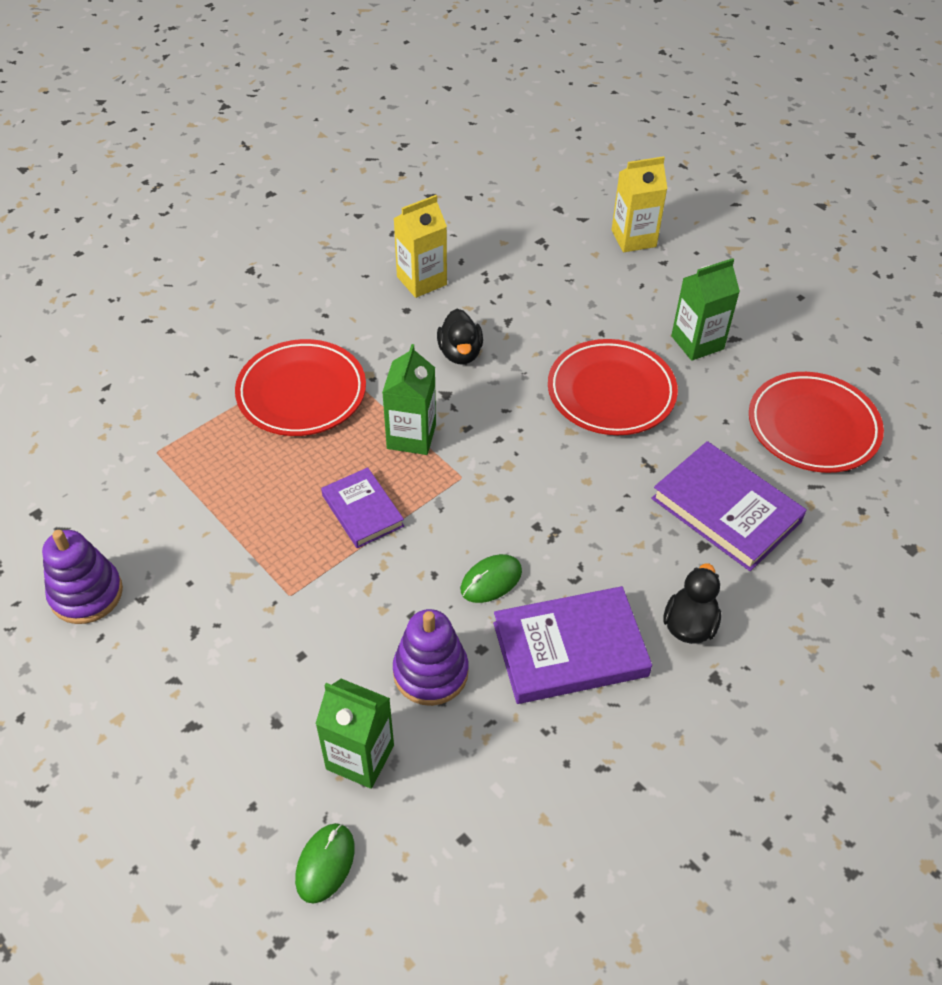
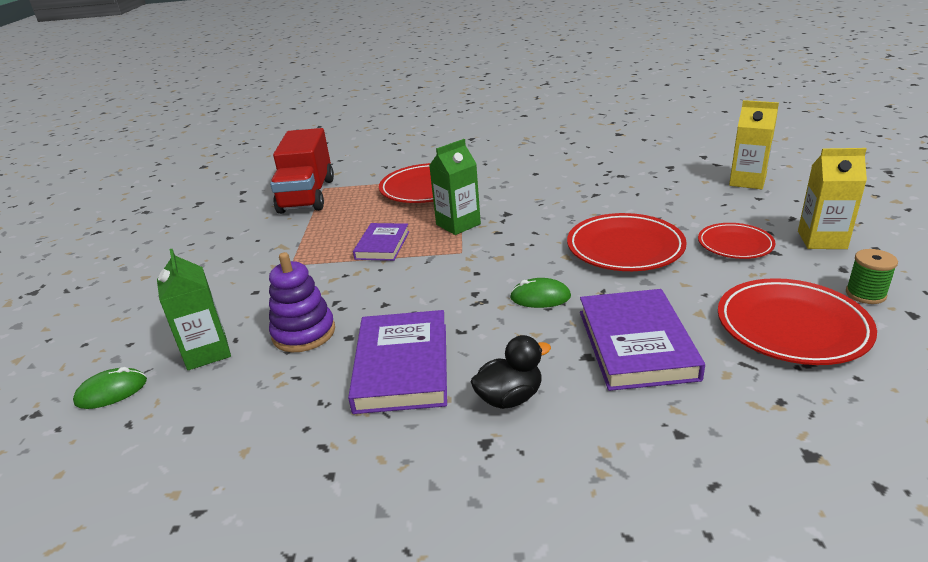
camera: 45 degrees right, 20 degrees down
purple stacking toy [42,530,123,624] -> none
yellow carton [393,195,447,298] -> yellow carton moved to [798,148,867,249]
black duck [437,309,483,365] -> none
green mouse [460,554,522,603] -> green mouse moved to [510,278,571,308]
purple book [493,586,652,704] -> purple book turned 60 degrees clockwise [348,310,447,414]
green carton [671,258,740,361] -> red plate [698,223,775,259]
none -> red truck [270,128,334,214]
none -> green spool [846,249,898,304]

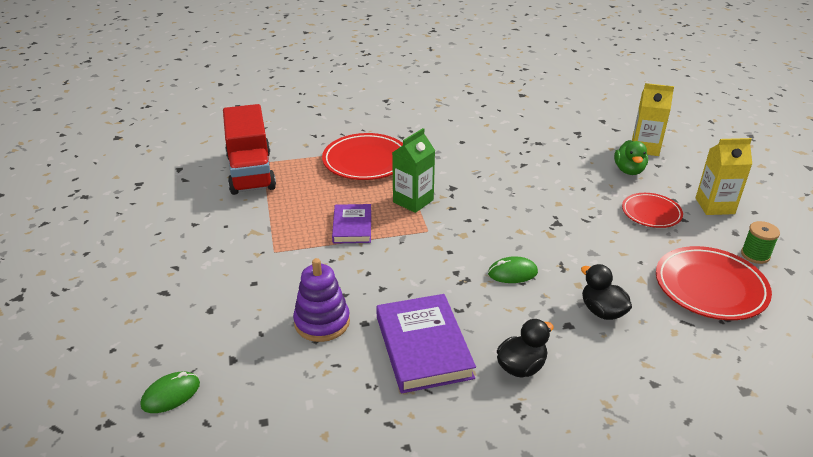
camera: 15 degrees left, 5 degrees up
green carton [157,249,231,370] -> none
red plate [567,213,687,271] -> none
purple book [580,289,705,391] -> black duck [581,264,632,320]
none -> green duck [614,140,648,175]

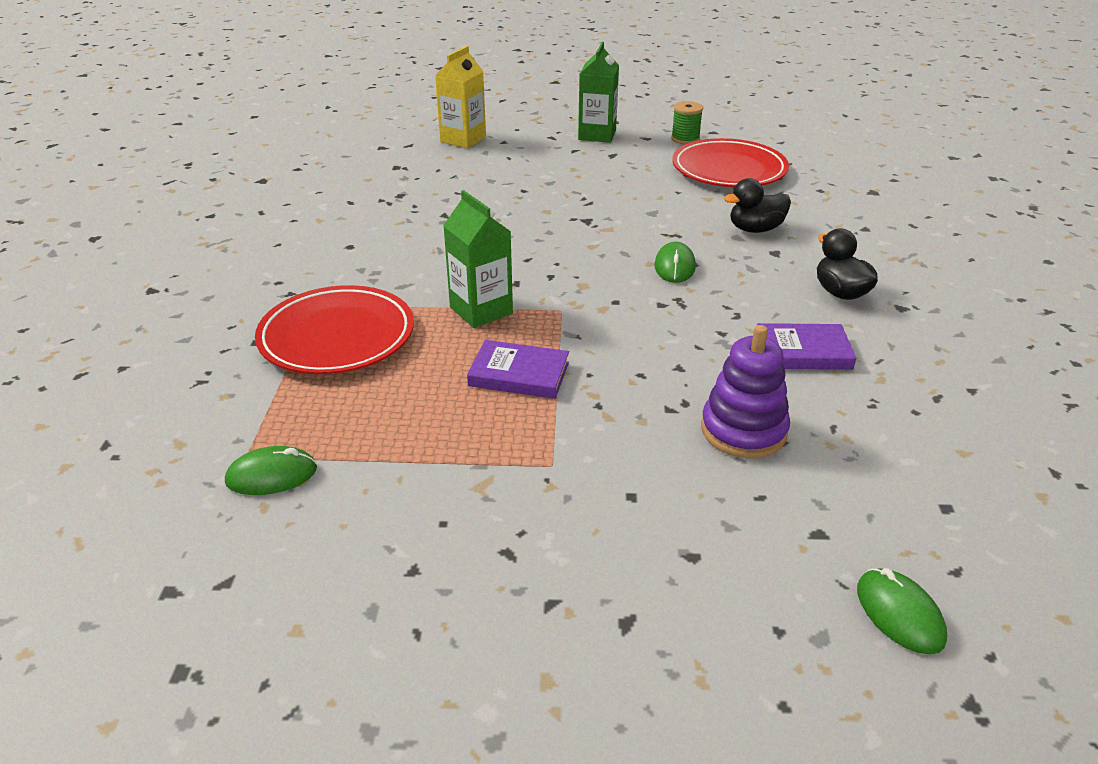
camera: 75 degrees left, 0 degrees up
red truck [223,104,276,195] -> green mouse [225,446,317,495]
purple book [376,294,476,393] -> purple book [757,323,856,370], size x0.61
green duck [614,140,648,175] -> none
red plate [622,193,683,228] -> none
yellow carton [696,138,752,215] -> green carton [578,42,619,143]

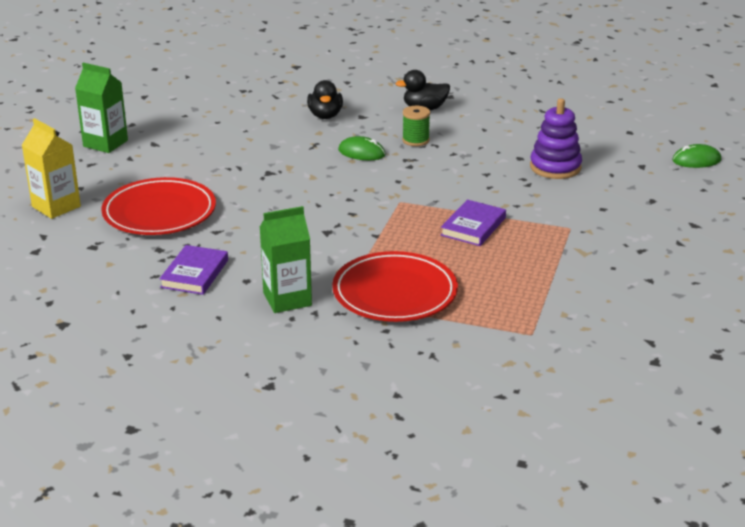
camera: 75 degrees left, 5 degrees down
green mouse [225,446,317,495] -> none
green carton [443,190,513,328] -> green carton moved to [260,206,312,313]
green spool [671,101,703,144] -> green spool moved to [402,106,430,146]
red plate [672,138,789,187] -> red plate moved to [101,177,216,235]
purple book [757,323,856,370] -> purple book moved to [159,245,228,295]

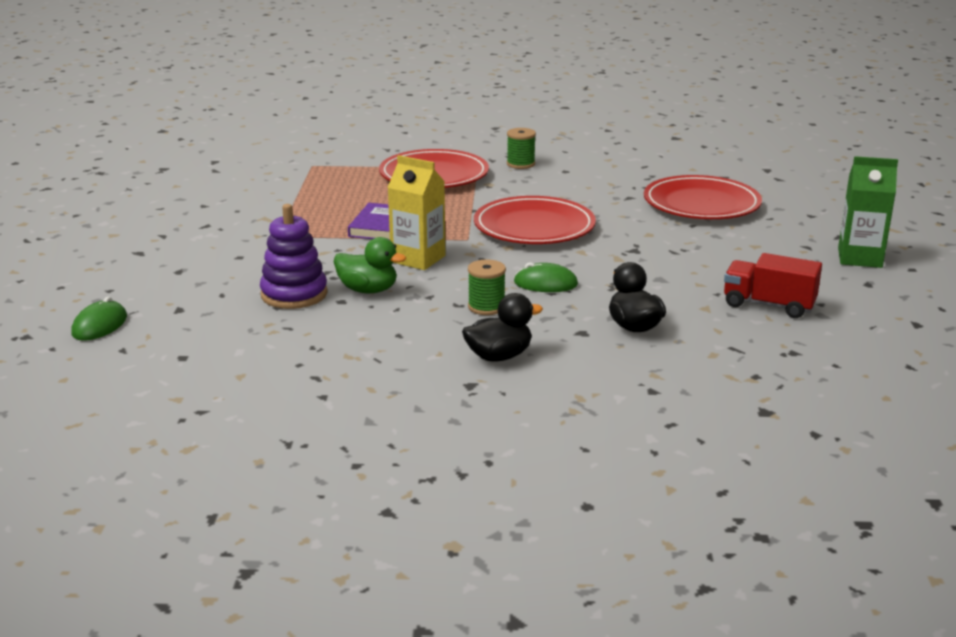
camera: 165 degrees right, 5 degrees down
yellow carton [22,118,81,219] -> yellow carton moved to [388,155,445,270]
purple book [159,245,228,295] -> none
green carton [260,206,312,313] -> green spool [507,128,536,169]
green mouse [672,144,721,168] -> green mouse turned 45 degrees counterclockwise [71,296,127,341]
none -> green duck [333,237,406,293]
none -> red plate [474,196,596,244]
none -> red truck [724,253,822,318]

